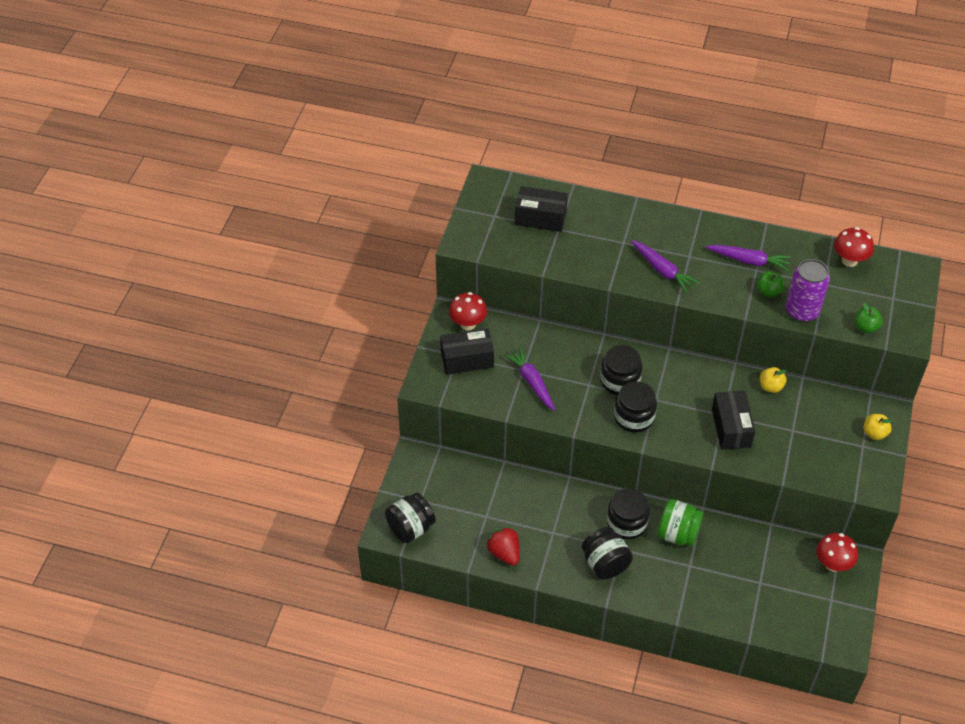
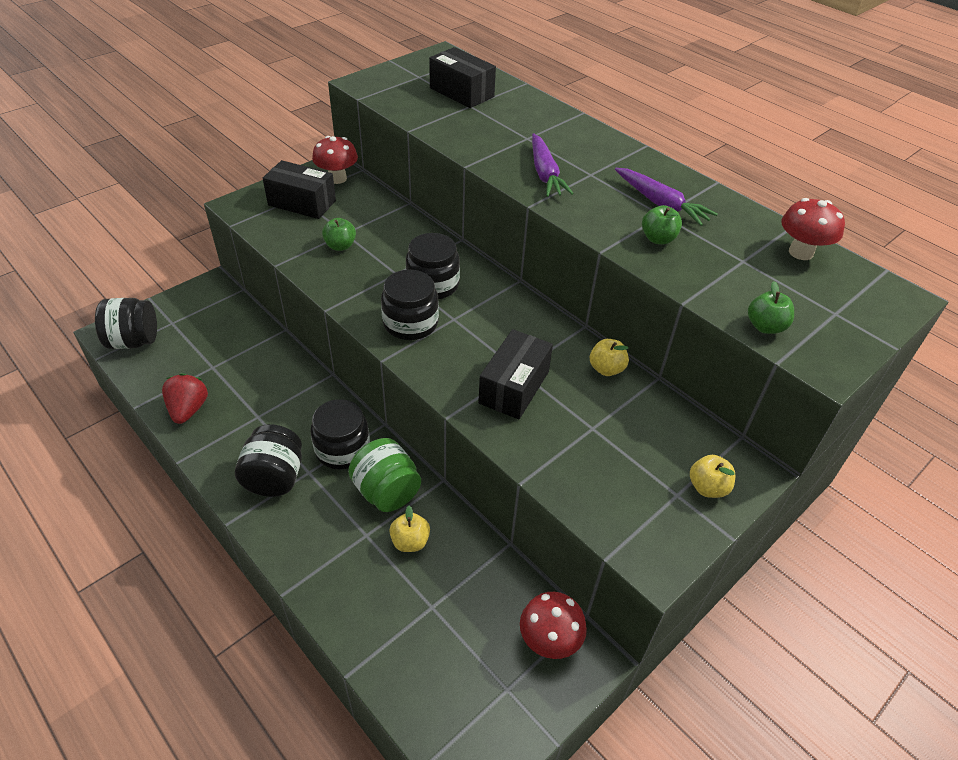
camera: 30 degrees right, 5 degrees down
purple carrot [504,347,555,411] -> green apple [322,218,356,251]
purple can [786,259,830,322] -> none
none -> yellow apple [389,506,430,552]

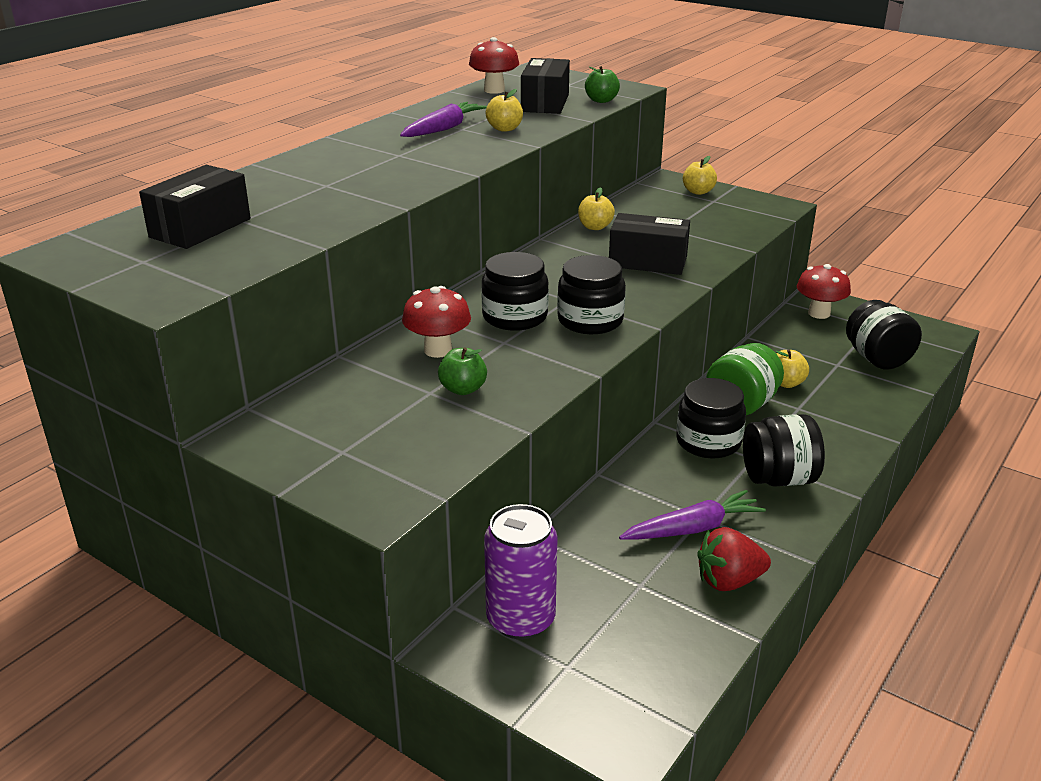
camera: 100 degrees left, 15 degrees down
black jar [95,298,157,349] -> black jar moved to [846,300,922,370]
black box [263,160,336,219] -> black box moved to [521,58,570,114]
red mushroom [312,136,358,184] -> red mushroom moved to [402,286,471,358]
purple carrot [532,133,574,197] -> purple carrot moved to [619,490,766,540]
green apple [642,205,682,244] -> yellow apple [486,89,523,132]
none -> purple can [484,504,558,639]

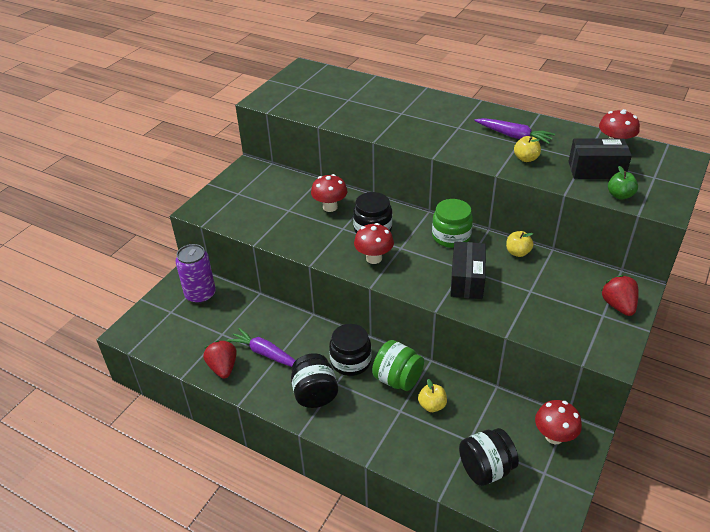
camera: 85 degrees right, 10 degrees up
black box [139,165,251,249] -> none
green apple [438,347,487,395] -> none
black jar [557,255,626,334] -> red mushroom [354,223,394,264]
purple carrot [619,490,766,540] -> purple carrot turned 150 degrees clockwise [227,328,296,367]
yellow apple [683,156,717,195] -> red strawberry [601,275,639,316]
none -> green jar [432,199,473,248]

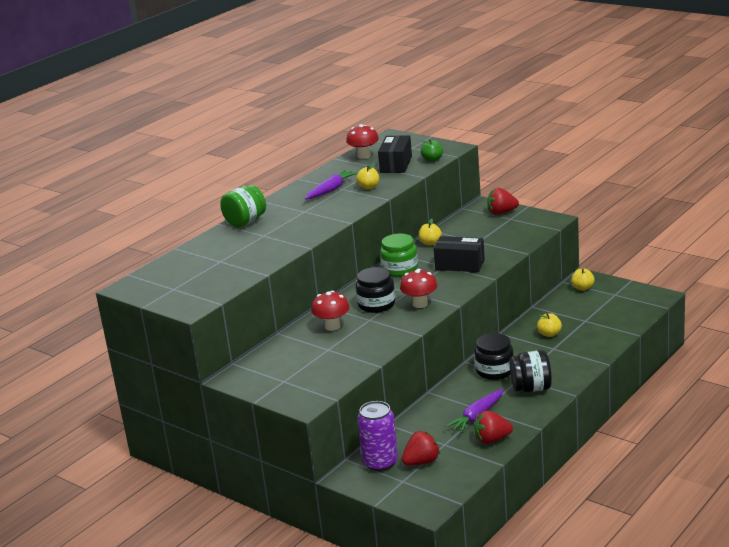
camera: 80 degrees left, 15 degrees down
green jar [372,340,424,391] -> green jar moved to [220,185,266,228]
black jar [459,428,519,486] -> none
red mushroom [535,400,582,444] -> yellow apple [571,268,595,291]
none -> red strawberry [402,431,440,465]

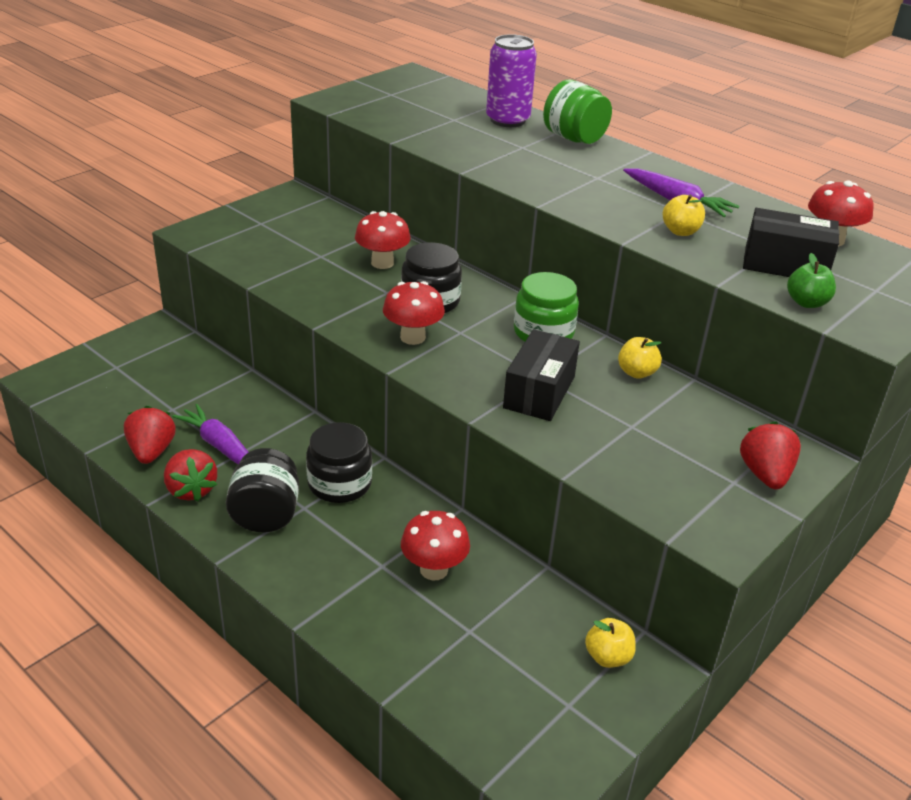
camera: 90 degrees right, 10 degrees up
purple can [357,401,398,471] -> purple can moved to [486,34,537,127]
red strawberry [402,431,440,465] -> red strawberry moved to [164,449,217,501]
yellow apple [537,313,562,337] -> red mushroom [401,511,470,580]

